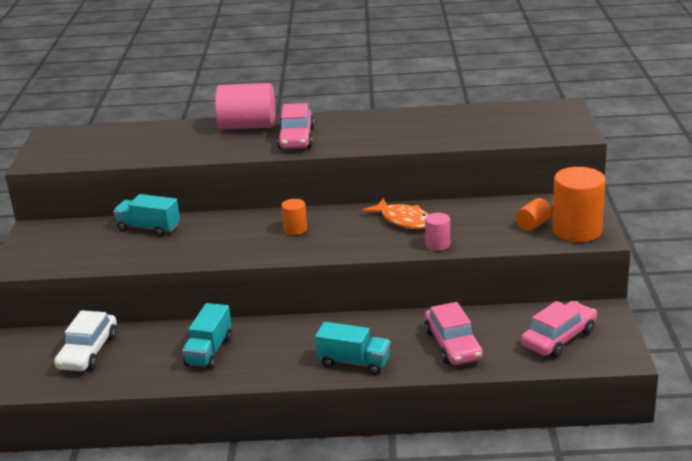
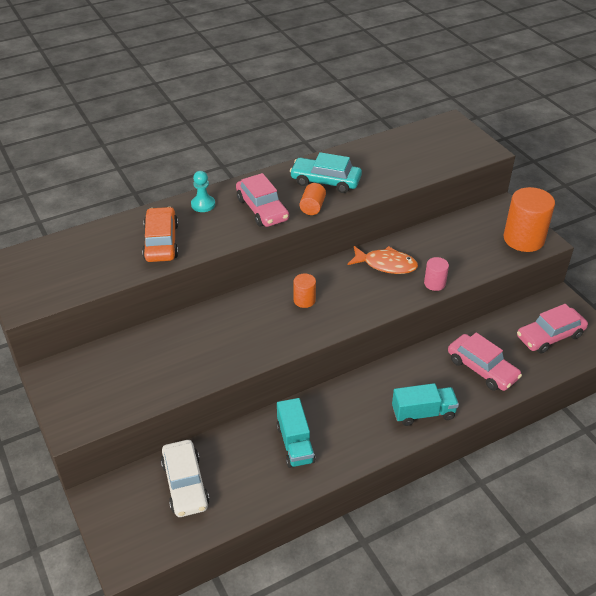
camera: 30 degrees left, 15 degrees up
turquoise truck [113,194,180,236] -> none
pink cylinder [215,83,275,129] -> turquoise pawn [191,171,215,212]
orange cylinder [516,198,552,231] -> orange cylinder moved to [299,183,326,215]
pink car [521,301,597,357] -> pink car turned 135 degrees counterclockwise [517,304,588,354]
none -> orange car [142,207,178,262]
none -> turquoise car [290,152,362,193]

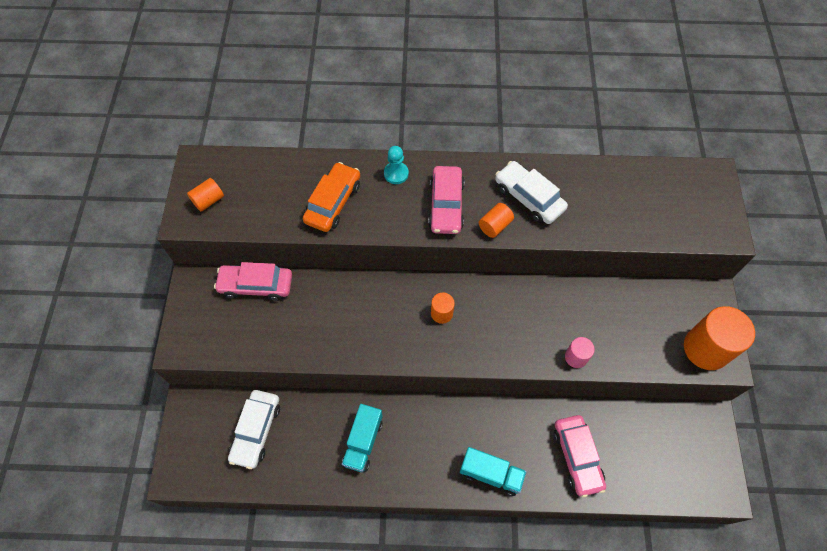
camera: 30 degrees right, 20 degrees up
turquoise car [290,152,362,193] -> white car [495,161,568,224]
orange fish [348,246,418,274] -> none
pink car [517,304,588,354] -> pink car moved to [214,262,292,301]
none -> orange cylinder [187,178,224,212]

